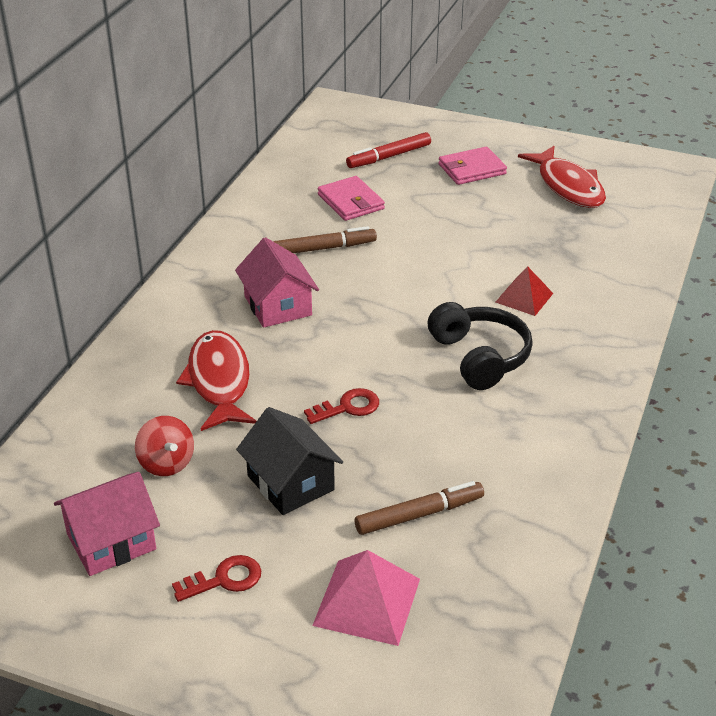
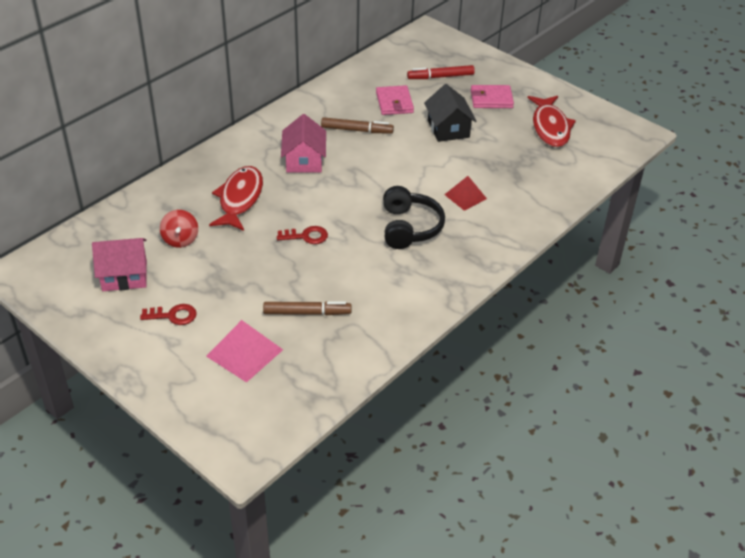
camera: 20 degrees right, 5 degrees up
black house [236,407,343,515] -> black house moved to [424,84,477,142]

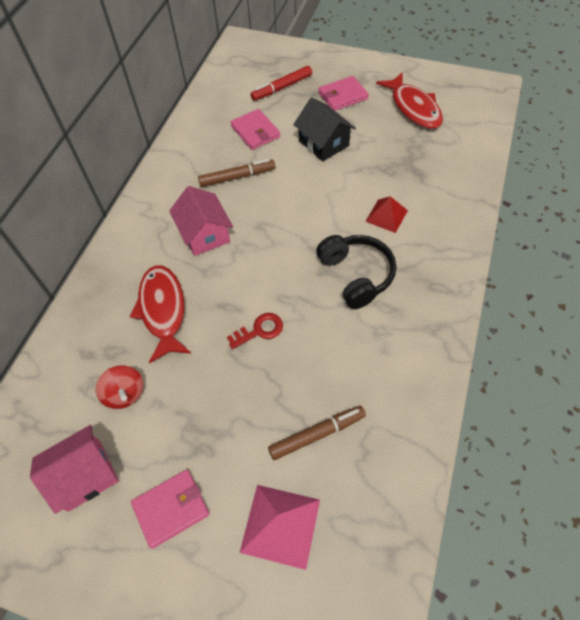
camera: 20 degrees left, 15 degrees up
red key [140,304,197,325] -> pink wallet [131,470,209,549]

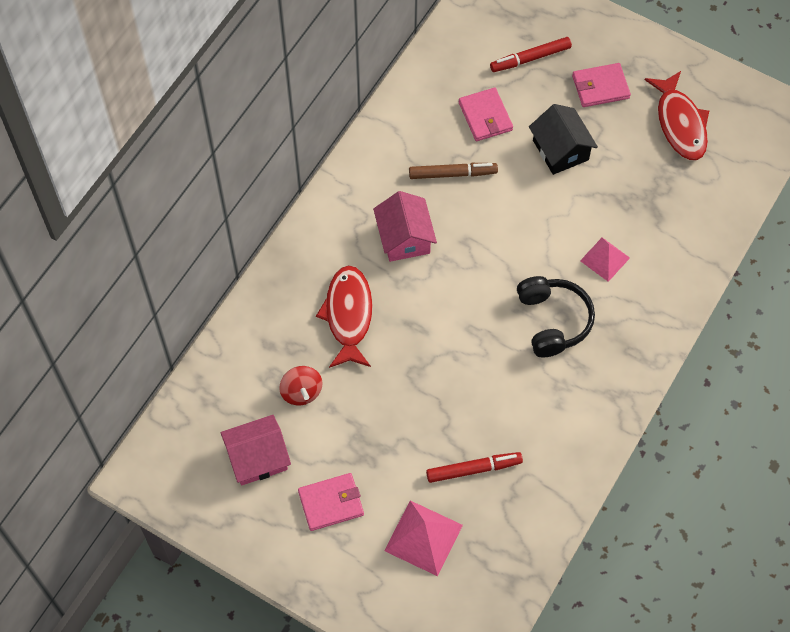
camera: 10 degrees right, 5 degrees up
red key [227,313,283,349] -> none
brown marker [268,406,366,460] -> red marker [426,452,523,483]
red pyramid [365,196,408,233] -> pink pyramid [580,238,630,282]

